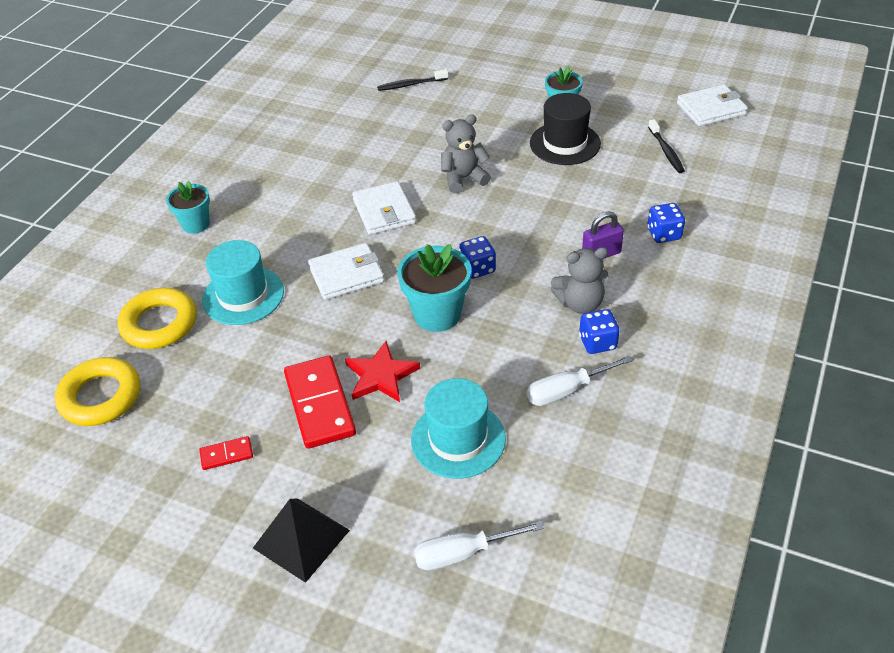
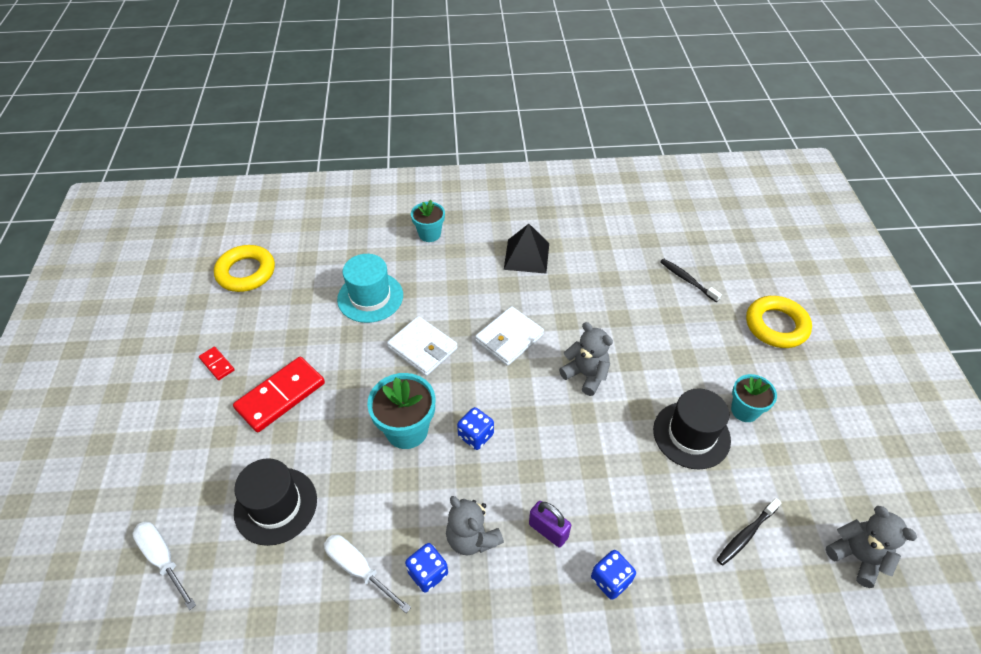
camera: 60 degrees right, 5 degrees up
yellow ring [118,288,197,349] -> yellow ring moved to [746,296,812,348]
black pyramid [253,498,350,583] -> black pyramid moved to [504,224,549,274]
red star [345,341,420,402] -> none
turquoise hat [411,378,506,479] -> black hat [234,458,317,546]
white wallet [677,84,748,126] -> grey teddy bear [825,506,917,588]

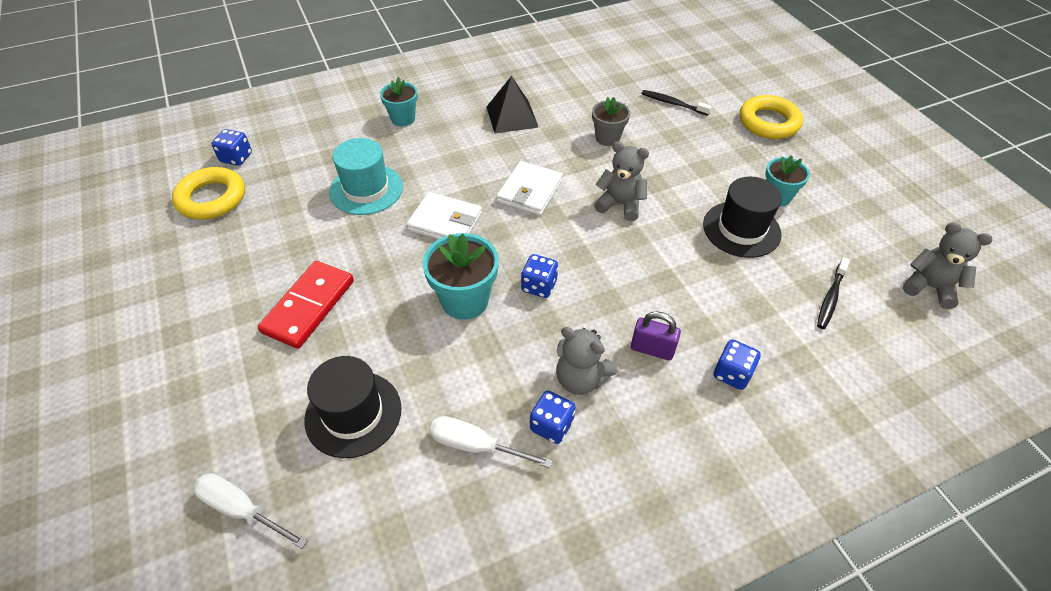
camera: 20 degrees left, 0 degrees up
red domino [199,347,235,380] -> none
none -> blue dice [211,129,252,166]
none -> grey flower pot [592,97,630,146]

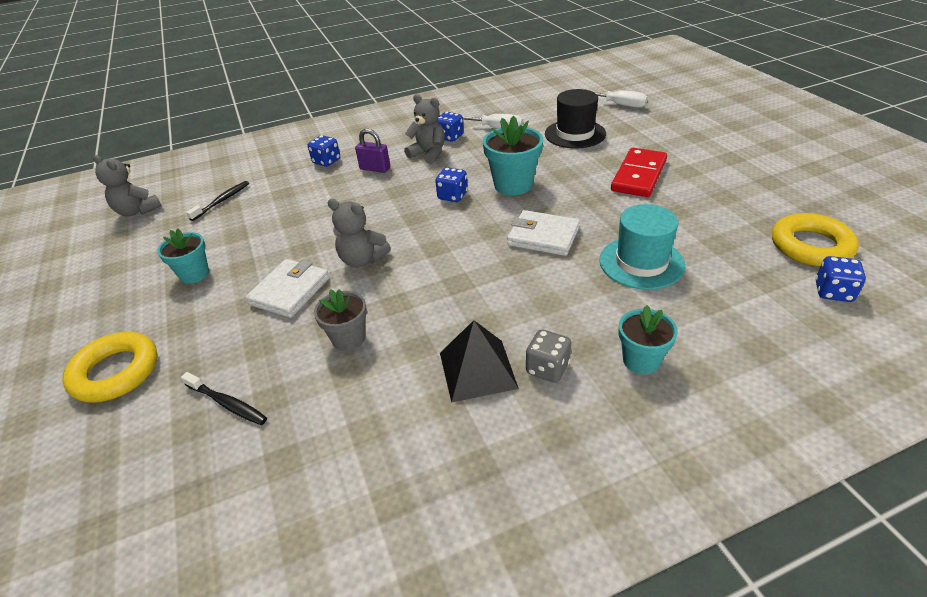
camera: 175 degrees left, 10 degrees down
white wallet [497,161,563,216] -> white wallet moved to [245,259,329,318]
black hat [703,177,782,258] -> none
none -> grey dice [526,329,571,383]

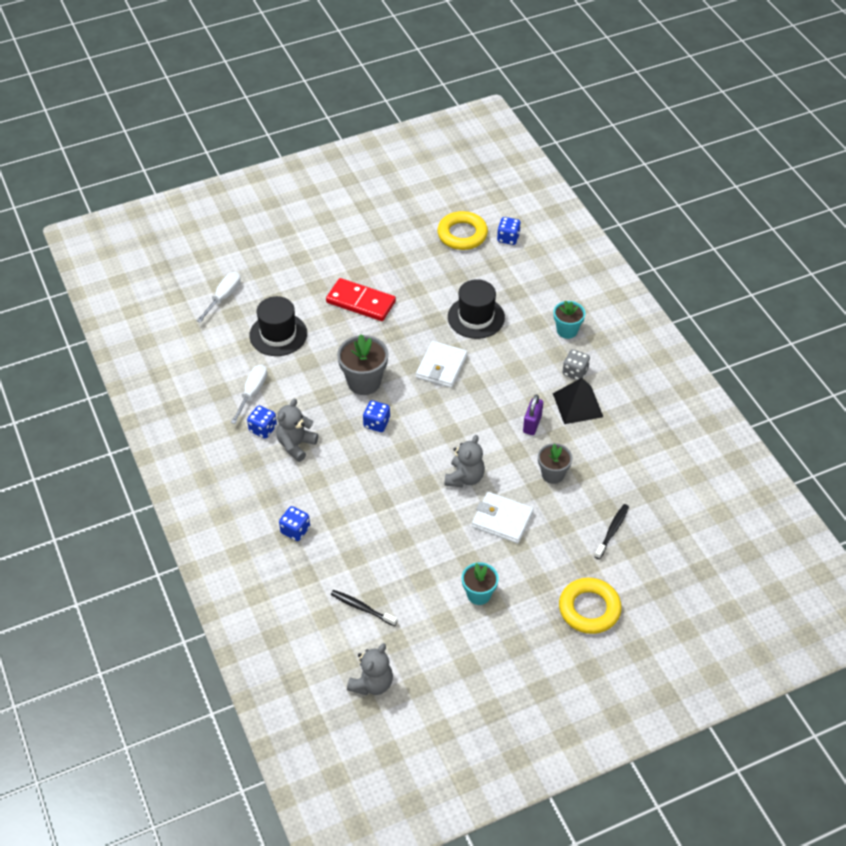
camera: 95 degrees left, 10 degrees up
purple padlock [355,129,390,173] -> purple padlock moved to [523,395,543,435]
turquoise flower pot [483,116,543,195] -> grey flower pot [337,334,388,395]
turquoise hat [599,204,685,290] -> black hat [448,279,505,339]

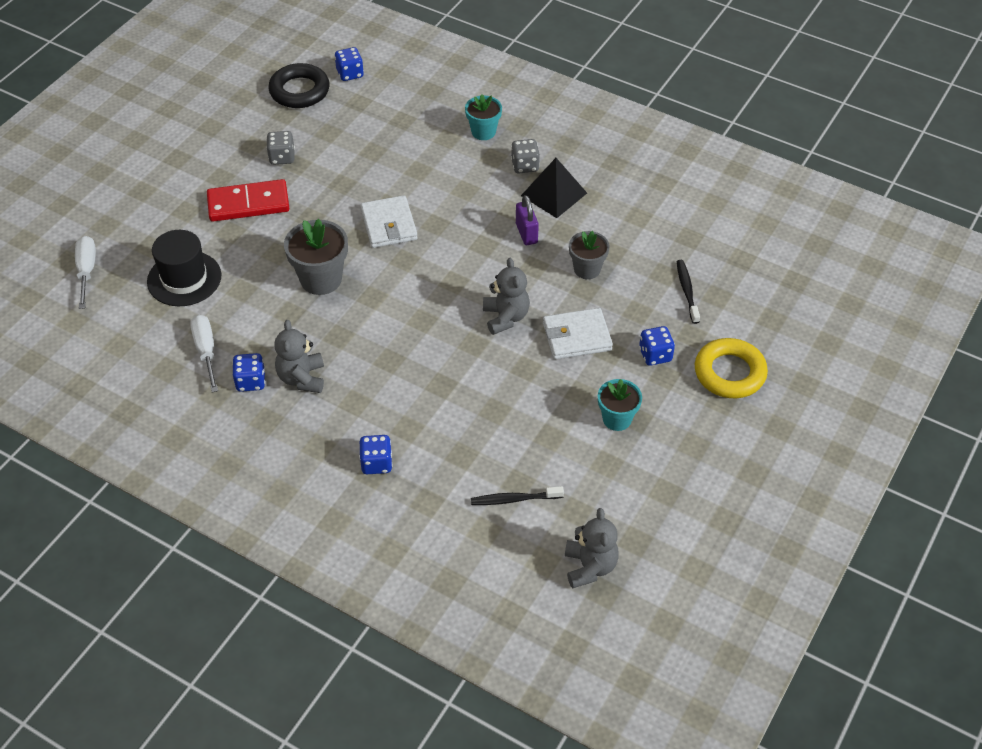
camera: 35 degrees left, 0 degrees up
blue dice [363,401,390,432] -> blue dice moved to [639,326,675,366]
yellow ring [437,211,488,250] -> black ring [268,63,329,108]
black hat [448,279,505,339] -> none
none -> grey dice [266,131,295,165]

